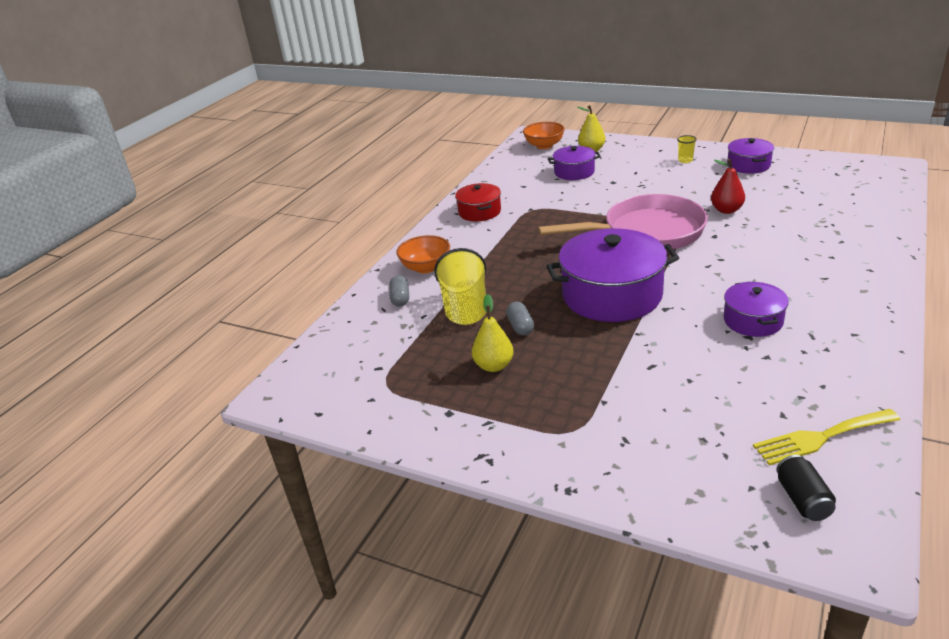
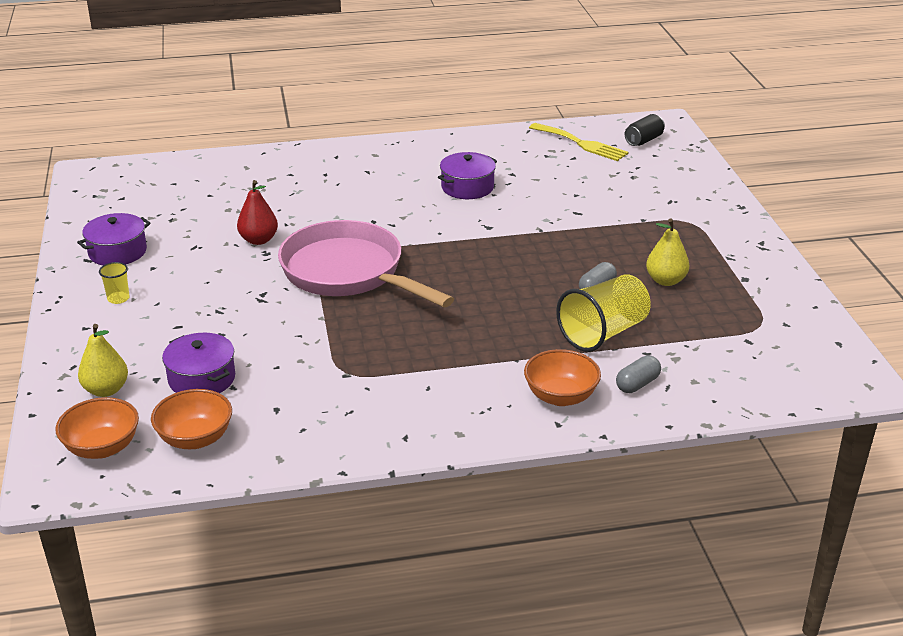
camera: 130 degrees left, 0 degrees up
red pot [455,183,501,221] -> none
purple pot [547,228,679,322] -> none
none -> orange bowl [151,389,232,449]

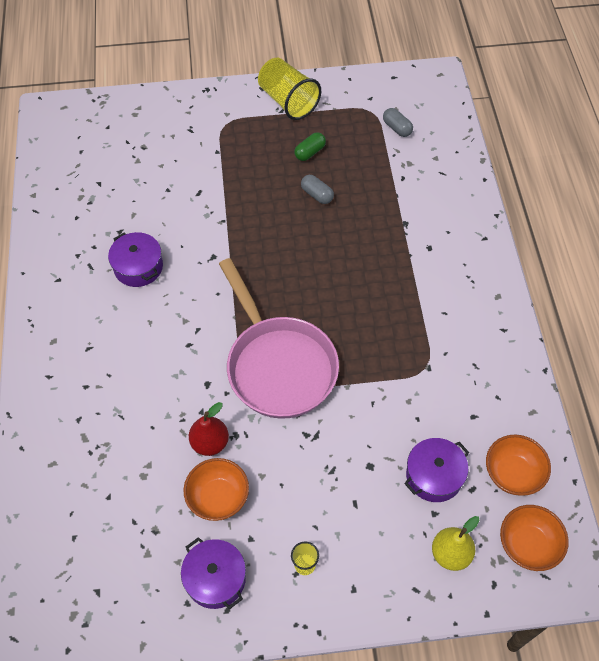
camera: 85 degrees left, 25 degrees up
pink pan [278,220,454,307] -> pink pan turned 75 degrees counterclockwise [219,258,339,419]
orange bowl [524,349,601,406] -> orange bowl moved to [184,458,249,521]
yellow fork [529,123,629,161] -> none
yellow cup [556,274,651,352] -> yellow cup moved to [258,58,321,120]
grey capsule [616,356,661,393] -> grey capsule moved to [383,108,413,137]
black can [624,114,665,146] -> none
yellow pear [646,219,689,286] -> green capsule [294,132,326,161]

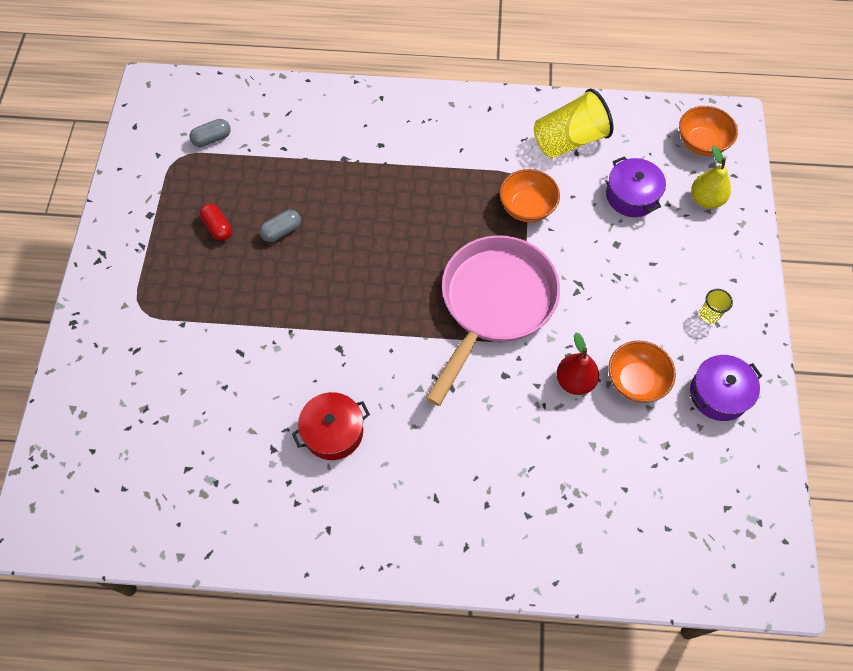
camera: 80 degrees left, 5 degrees up
purple pot [108,232,163,287] -> red pot [292,392,370,460]
pink pan [219,258,339,419] -> pink pan turned 45 degrees counterclockwise [426,235,560,406]
yellow cup [258,58,321,120] -> yellow cup moved to [534,89,613,159]
green capsule [294,132,326,161] -> red capsule [200,204,232,241]
orange bowl [486,435,551,496] -> orange bowl moved to [499,169,560,222]

